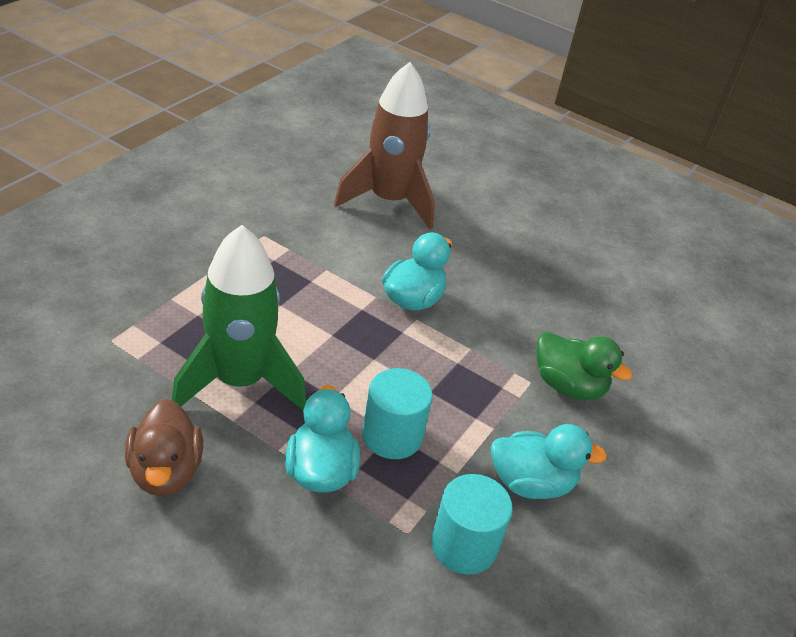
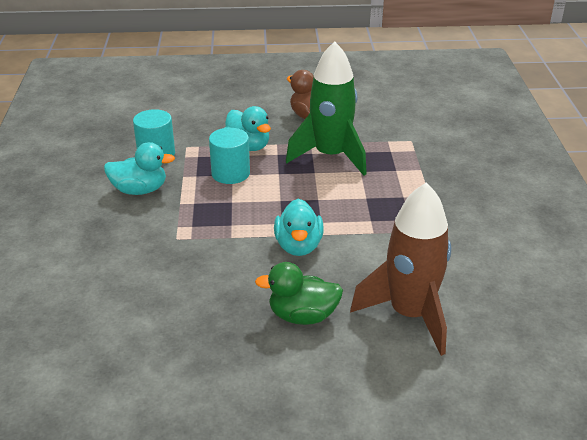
camera: 150 degrees right, 5 degrees down
turquoise duck [491,424,607,499] -> turquoise duck turned 150 degrees counterclockwise [104,142,175,195]
green duck [537,332,632,400] -> green duck moved to [255,262,343,325]

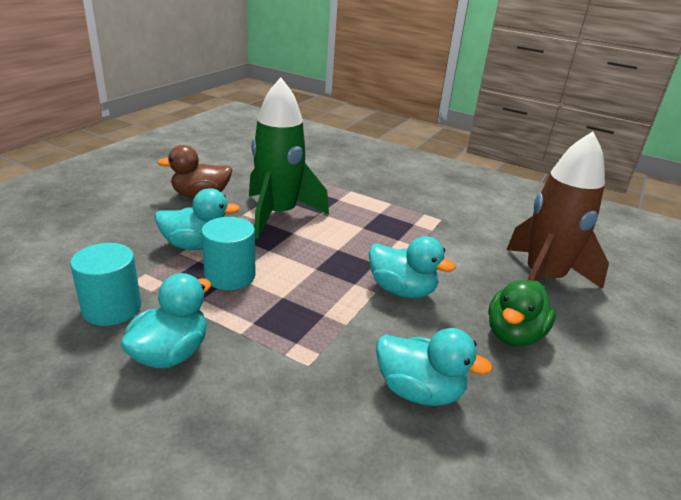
camera: 60 degrees left, 5 degrees down
none -> turquoise duck [376,328,493,406]

